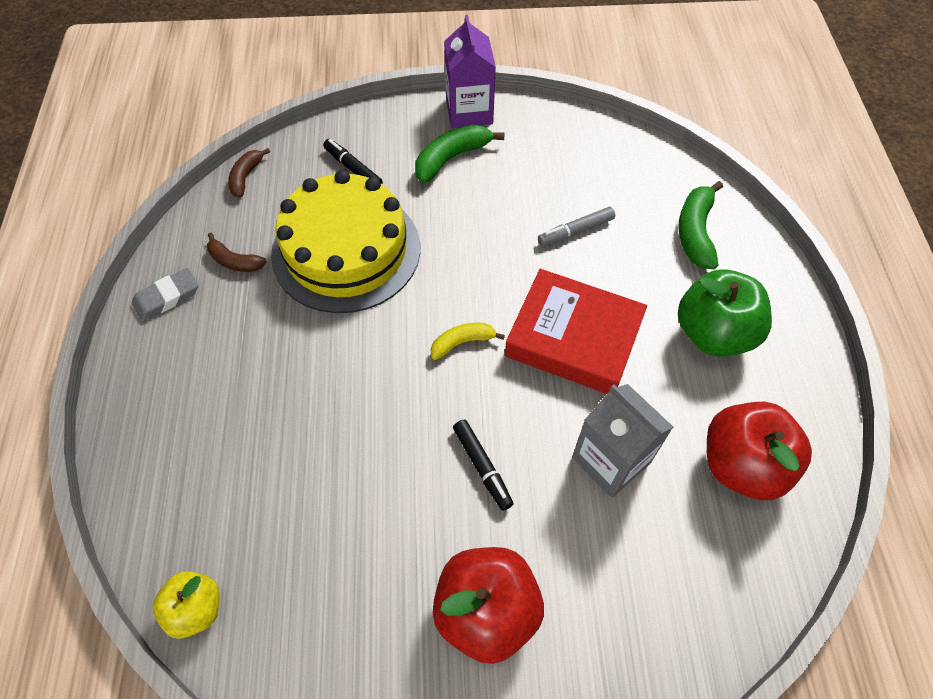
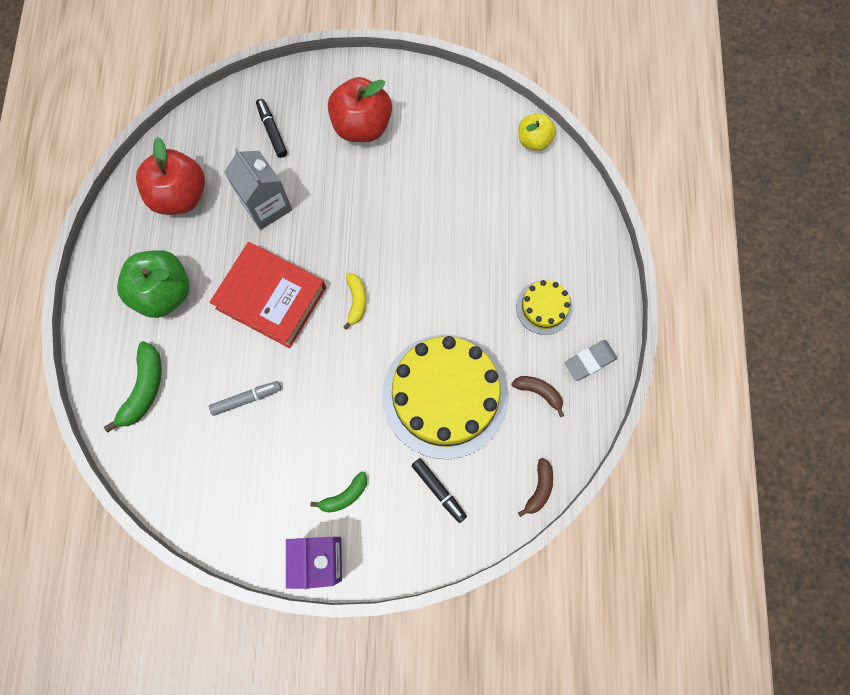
camera: 175 degrees left, 15 degrees up
green banana [415,124,505,183] -> green banana [310,471,367,513], size x0.63
yellow banana [430,323,505,360] -> yellow banana turned 75 degrees counterclockwise [344,273,366,330]
black marker [453,420,514,511] -> black marker moved to [256,99,287,158]
none -> yellow cake [516,280,573,335]

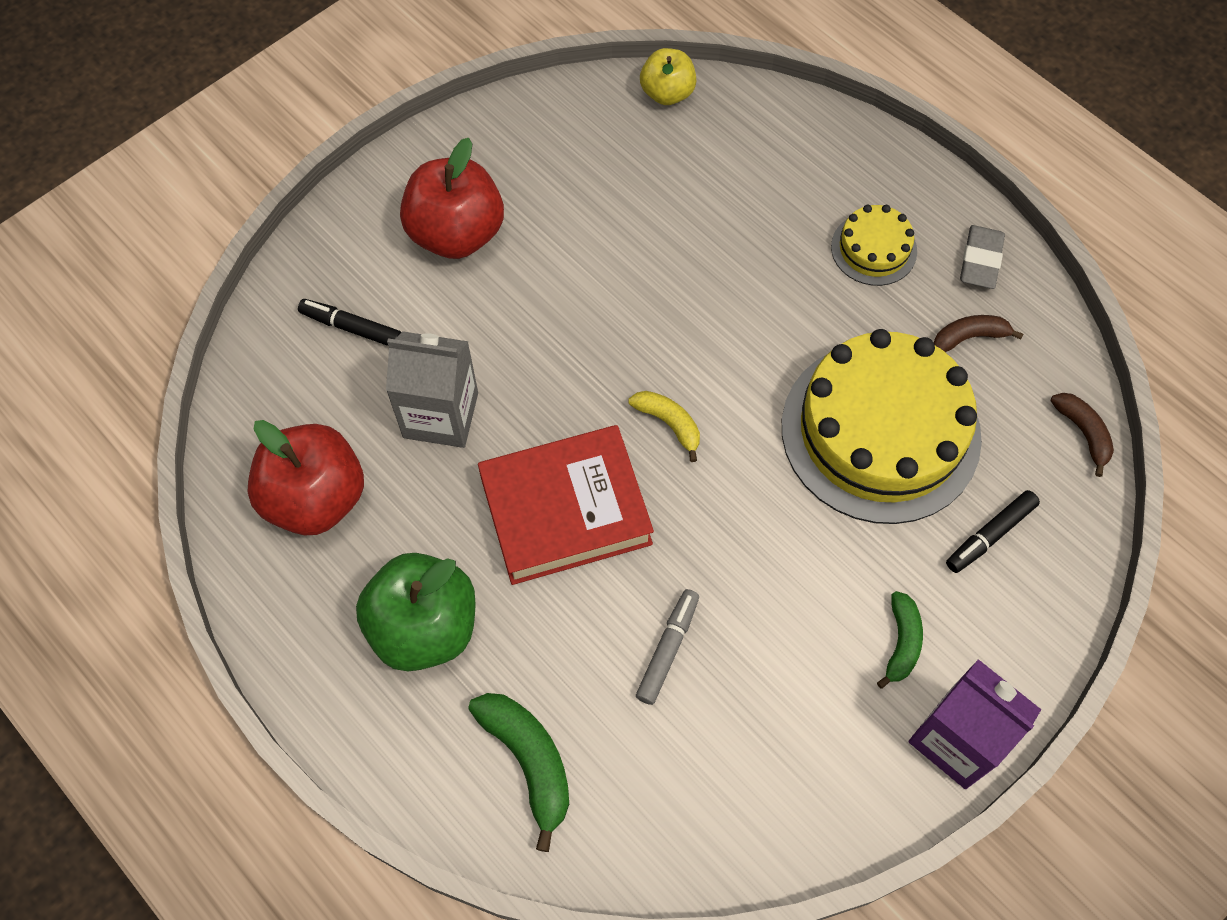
camera: 45 degrees left, 10 degrees down
black marker [411,458,467,523] -> black marker turned 135 degrees clockwise [946,490,1040,573]

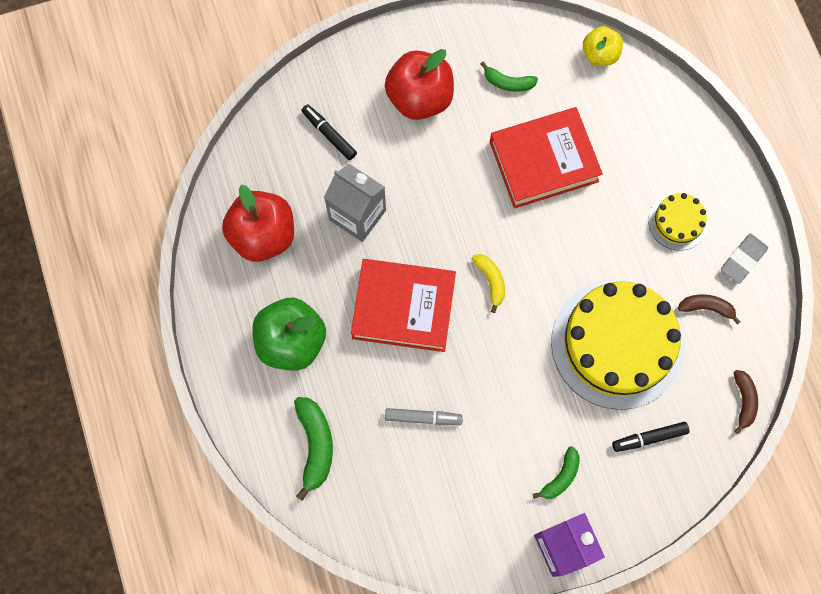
camera: 25 degrees right, 10 degrees up
grey marker [636,589,699,705] -> grey marker turned 45 degrees clockwise [385,408,463,425]
none -> green banana [481,61,538,92]
none -> red book [490,107,603,209]

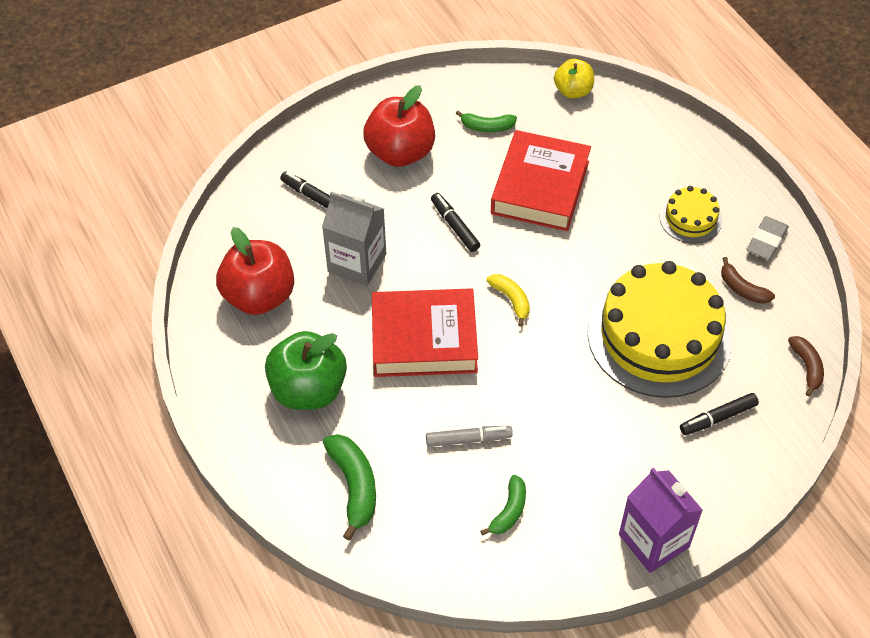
camera: 10 degrees left, 20 degrees down
red book [490,107,603,209] -> red book turned 45 degrees counterclockwise [491,130,591,231]
green banana [533,446,580,499] -> green banana moved to [480,475,526,536]
brown banana [678,294,741,325] -> brown banana turned 135 degrees counterclockwise [721,257,775,304]
none -> black marker [431,193,480,252]

